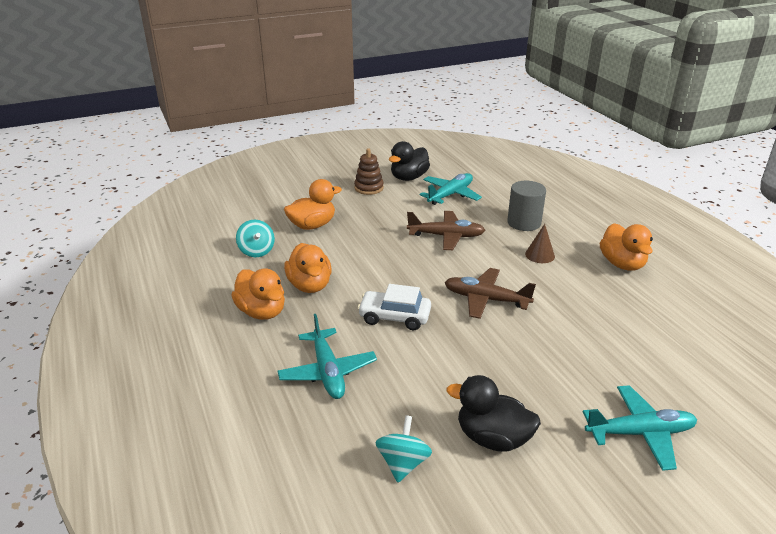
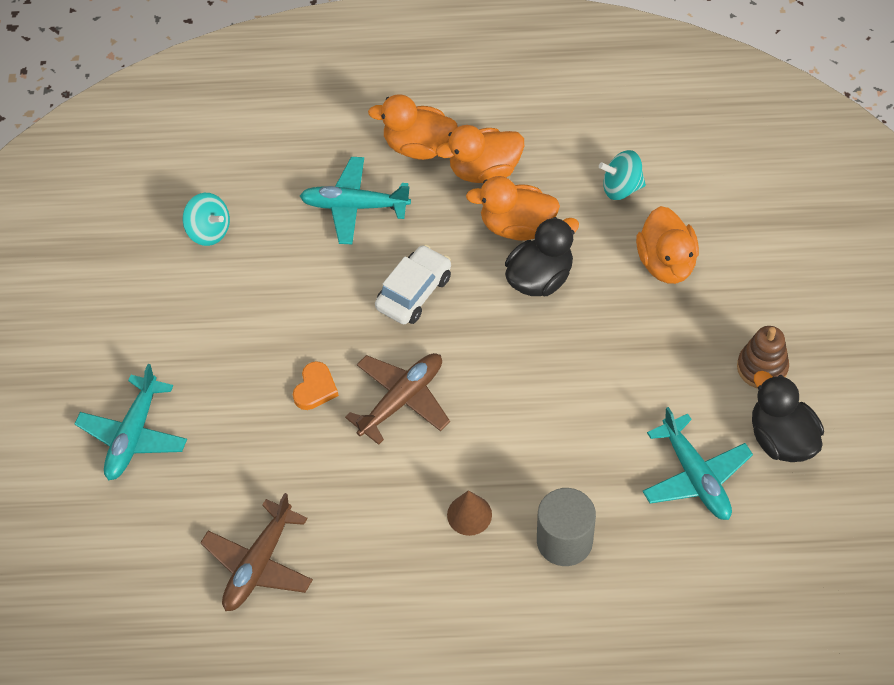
camera: 115 degrees right, 25 degrees up
brown plane [407,211,485,250] -> brown plane moved to [200,493,313,611]
black duck [446,375,541,452] -> black duck moved to [505,217,579,296]
orange duck [600,223,653,271] -> orange duck moved to [368,94,458,160]
none -> orange heart [293,361,339,410]

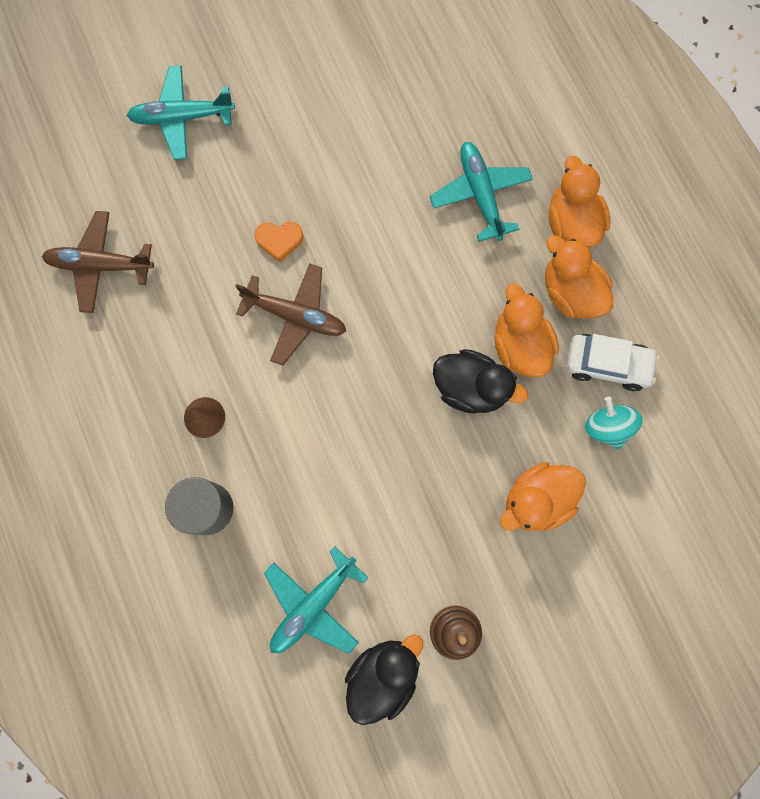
camera: 65 degrees right, 20 degrees up
turquoise spinning top [183,193,230,246] -> none
white car [375,245,451,324] -> white car moved to [567,334,659,391]

